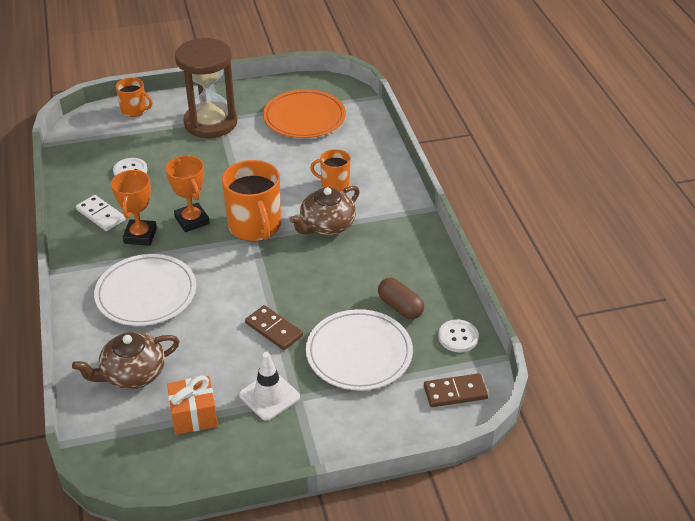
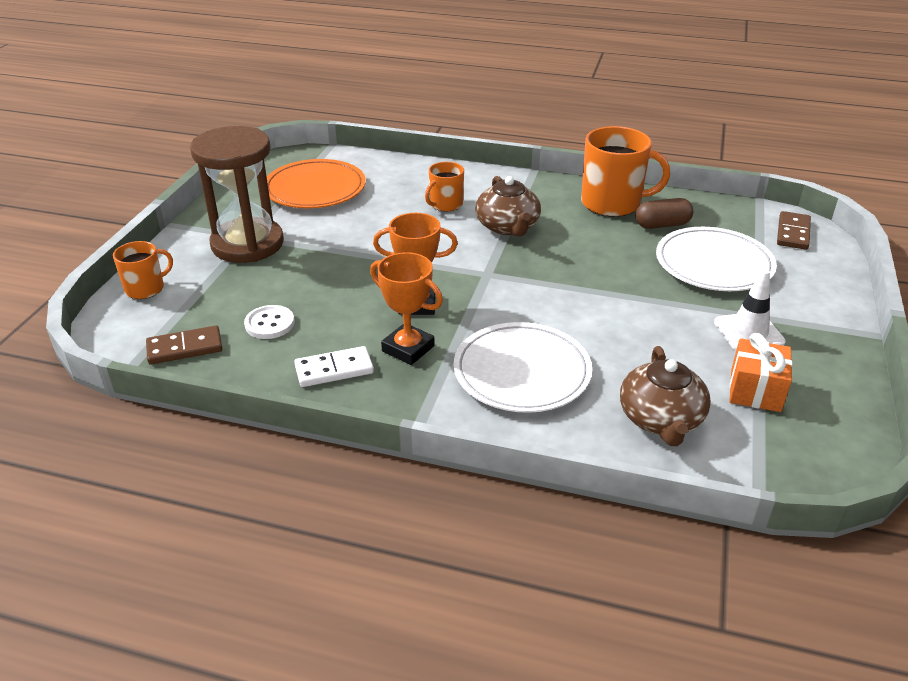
camera: 60 degrees left, 5 degrees down
orange mug [222,160,281,241] -> orange mug moved to [581,126,670,217]
brown domino [245,305,303,350] -> brown domino moved to [146,325,222,365]
white button [438,320,479,352] -> none

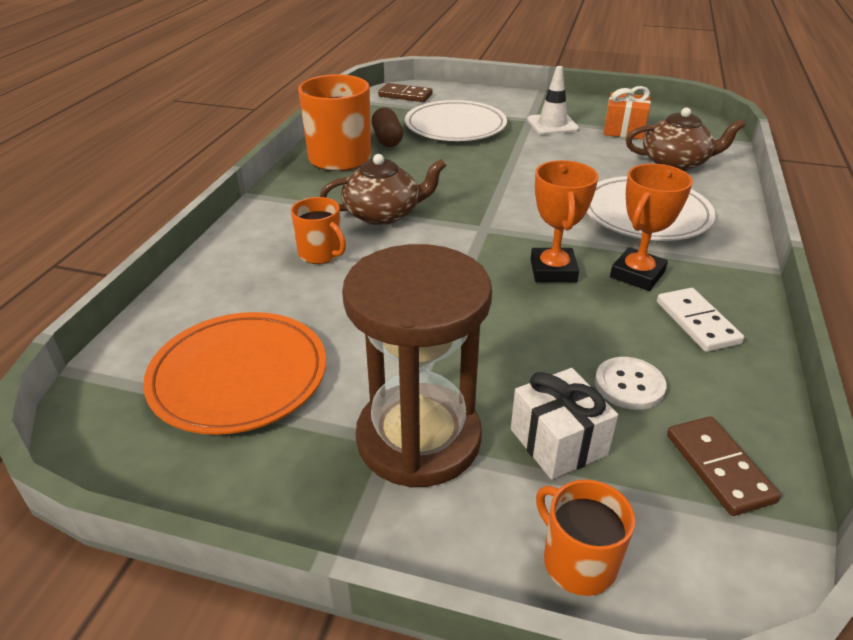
camera: 90 degrees left, 0 degrees up
none -> white gift [511,368,618,480]

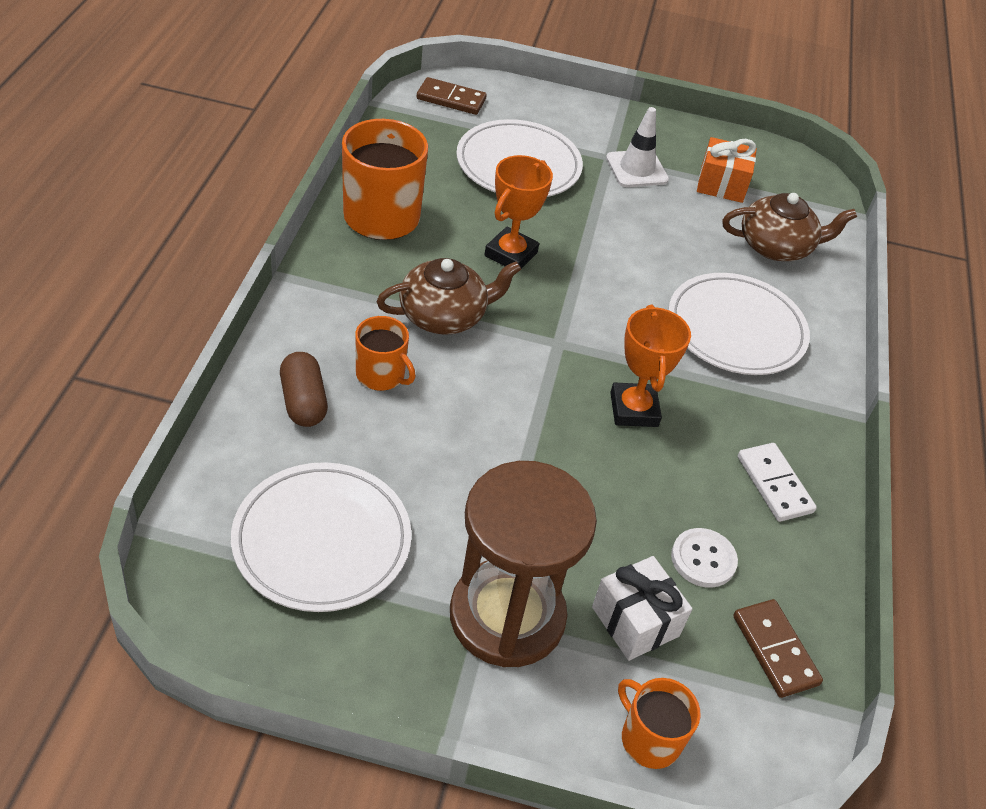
camera: 10 degrees left, 10 degrees up
orange plate [143,312,326,435] -> white plate [231,462,412,612]
brown capsule [372,107,403,147] -> brown capsule moved to [280,352,328,427]
orange trophy [610,164,693,291] -> orange trophy moved to [485,155,553,269]

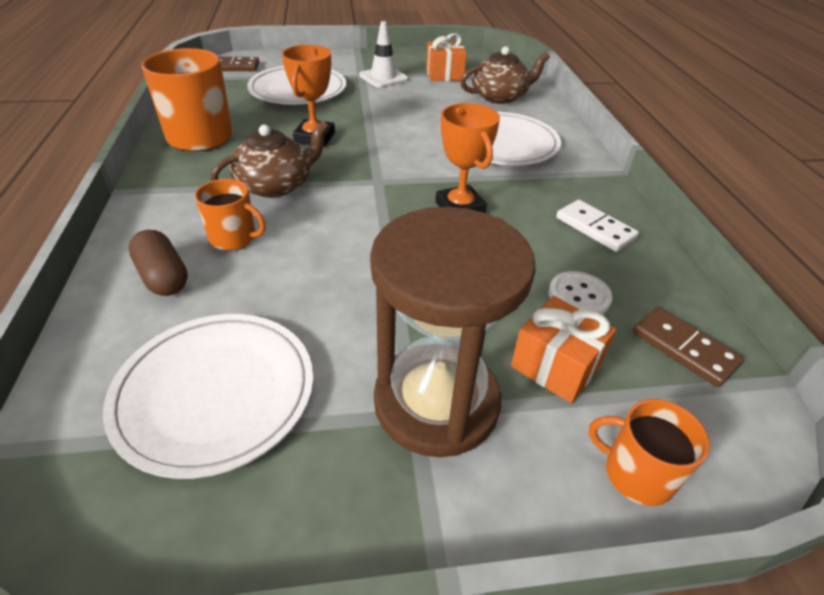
camera: 15 degrees left, 5 degrees down
white gift [592,556,692,661] -> orange gift [511,296,616,403]

